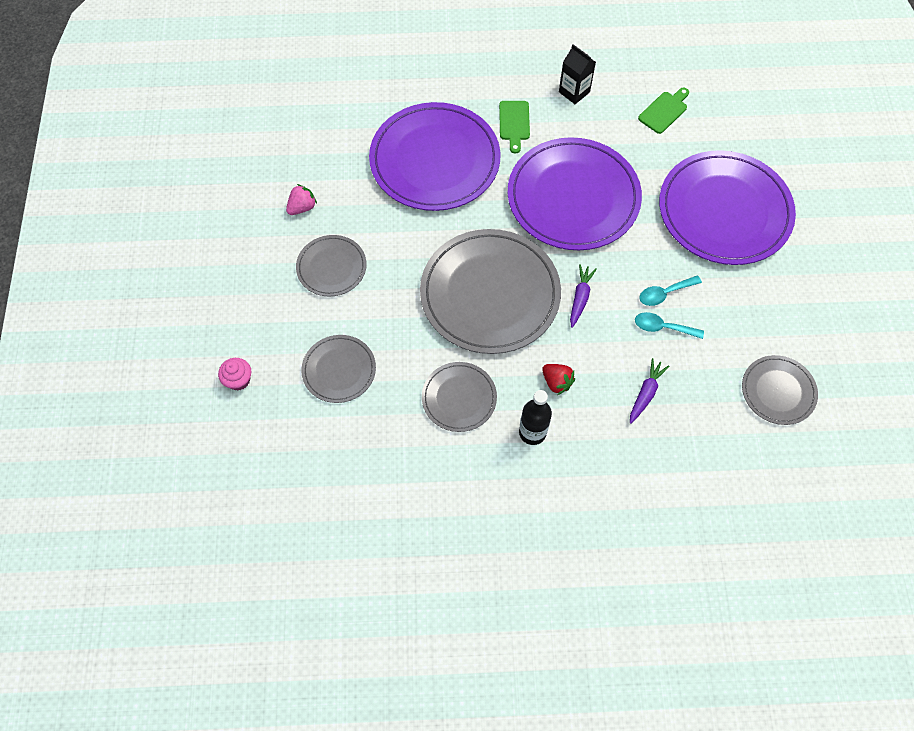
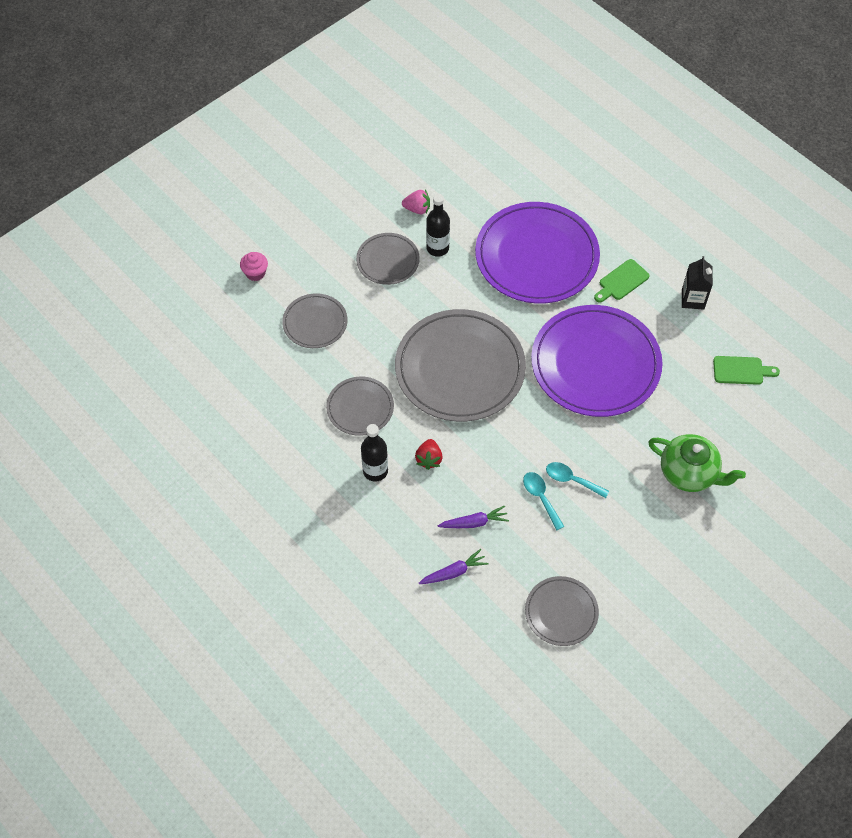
camera: 50 degrees right, 5 degrees down
purple carrot [570,264,597,328] -> purple carrot moved to [419,549,488,584]
purple plate [659,150,796,265] -> green teapot [648,434,746,492]
none -> black bottle [426,194,450,257]

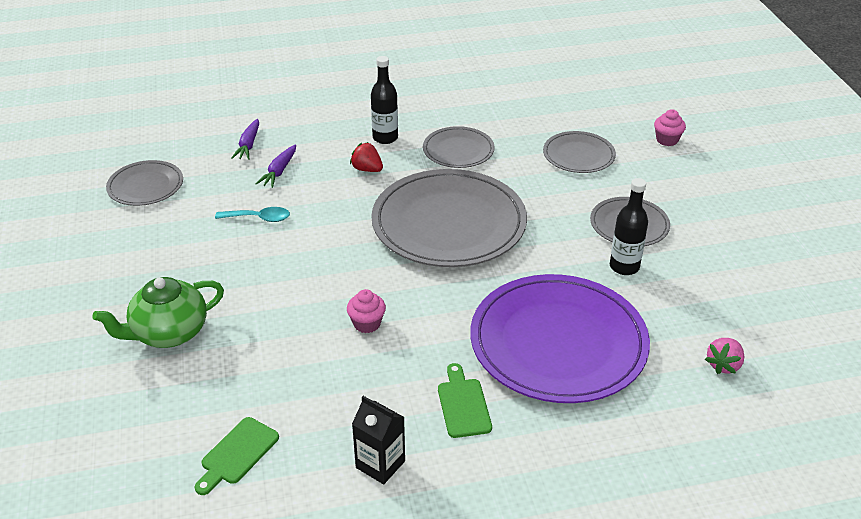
camera: 120 degrees right, 20 degrees down
pink strawberry [402,190,430,214] -> pink strawberry moved to [705,338,745,374]
purple plate [531,305,663,417] -> pink cupcake [347,289,386,333]
turquoise spoon [546,462,609,498] -> none

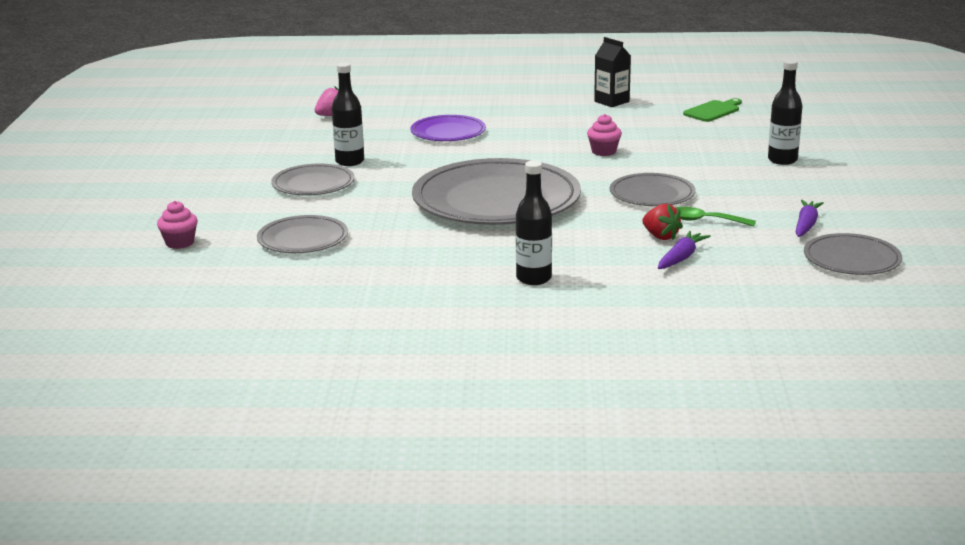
camera: 165 degrees left, 15 degrees down
green teapot [93,277,224,348] -> black bottle [768,59,802,165]
turquoise spoon [215,207,290,222] -> green spoon [675,207,756,226]
purple carrot [231,119,259,160] -> purple carrot moved to [796,200,824,237]
red strawberry [350,142,383,172] -> red strawberry moved to [642,204,683,240]
grey plate [423,126,495,168] -> grey plate moved to [610,173,696,206]
green cutting board [438,363,492,438] -> none
purple plate [470,274,650,403] -> purple plate [410,115,486,141], size x0.51

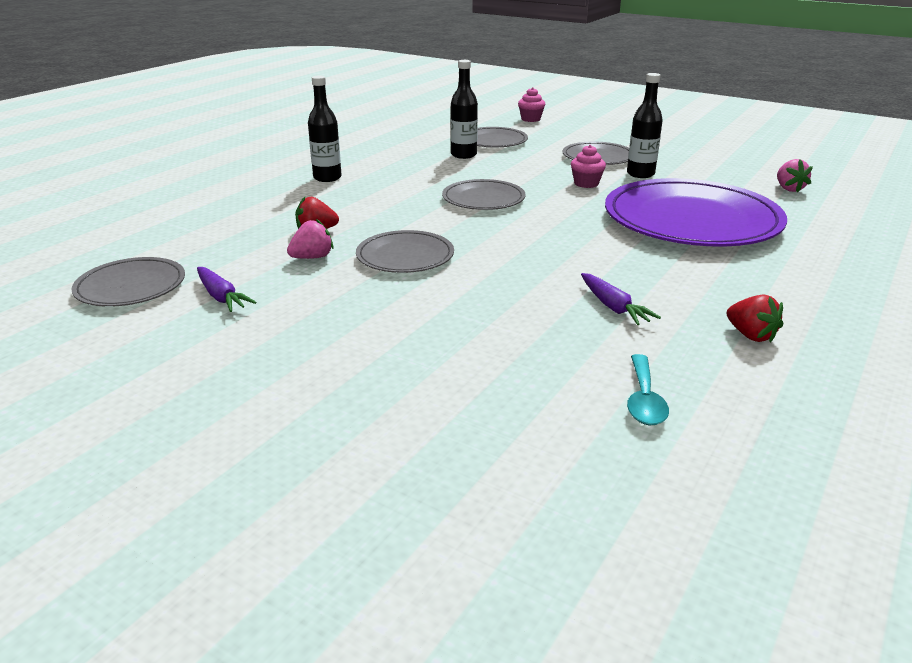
camera: 120 degrees right, 5 degrees up
purple plate [410,115,486,141] -> purple plate [605,178,787,247], size x1.96
grey plate [412,158,581,225] -> grey plate [442,179,525,210], size x0.51
pink cupcake [587,114,622,156] -> pink cupcake moved to [571,145,606,188]
black carton [594,37,631,107] -> red strawberry [726,294,783,343]
purple carrot [658,231,711,269] -> purple carrot moved to [581,273,661,325]
green spoon [675,207,756,226] -> pink strawberry [287,219,334,259]
green cutting board [683,98,742,122] -> turquoise spoon [627,354,669,425]
black bottle [768,59,802,165] -> black bottle moved to [451,60,478,159]

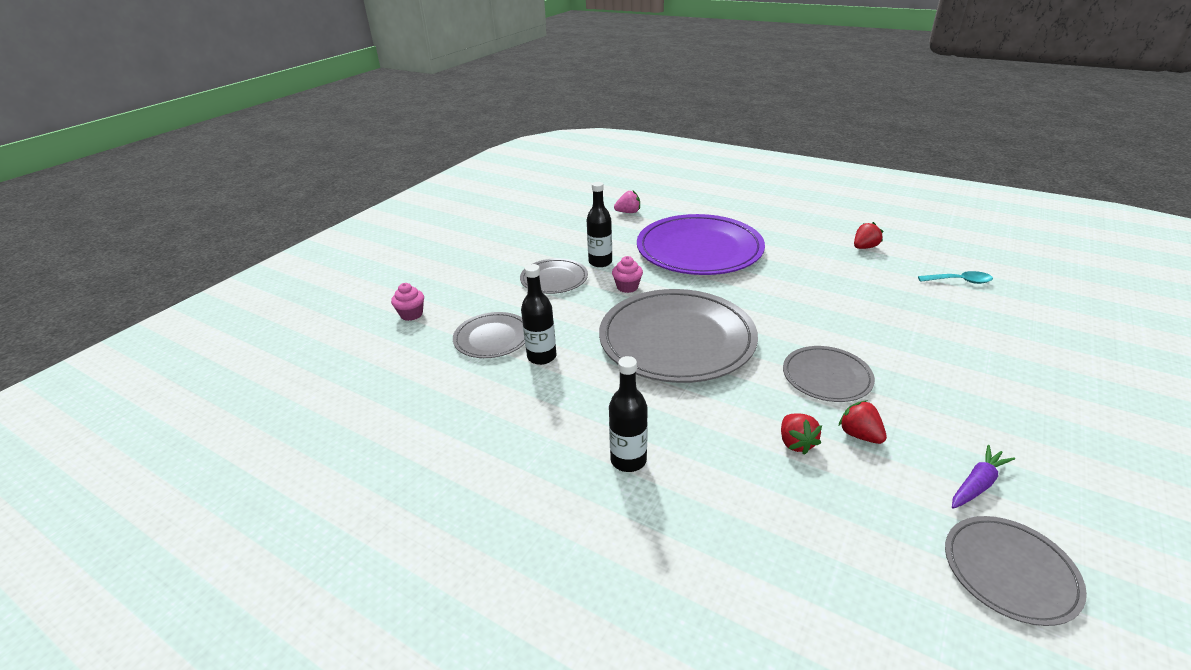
camera: 90 degrees left, 5 degrees up
pink strawberry [287,219,334,259] -> red strawberry [839,400,887,444]
grey plate [442,179,525,210] -> grey plate [599,289,758,383], size x1.96
purple carrot [581,273,661,325] -> none

